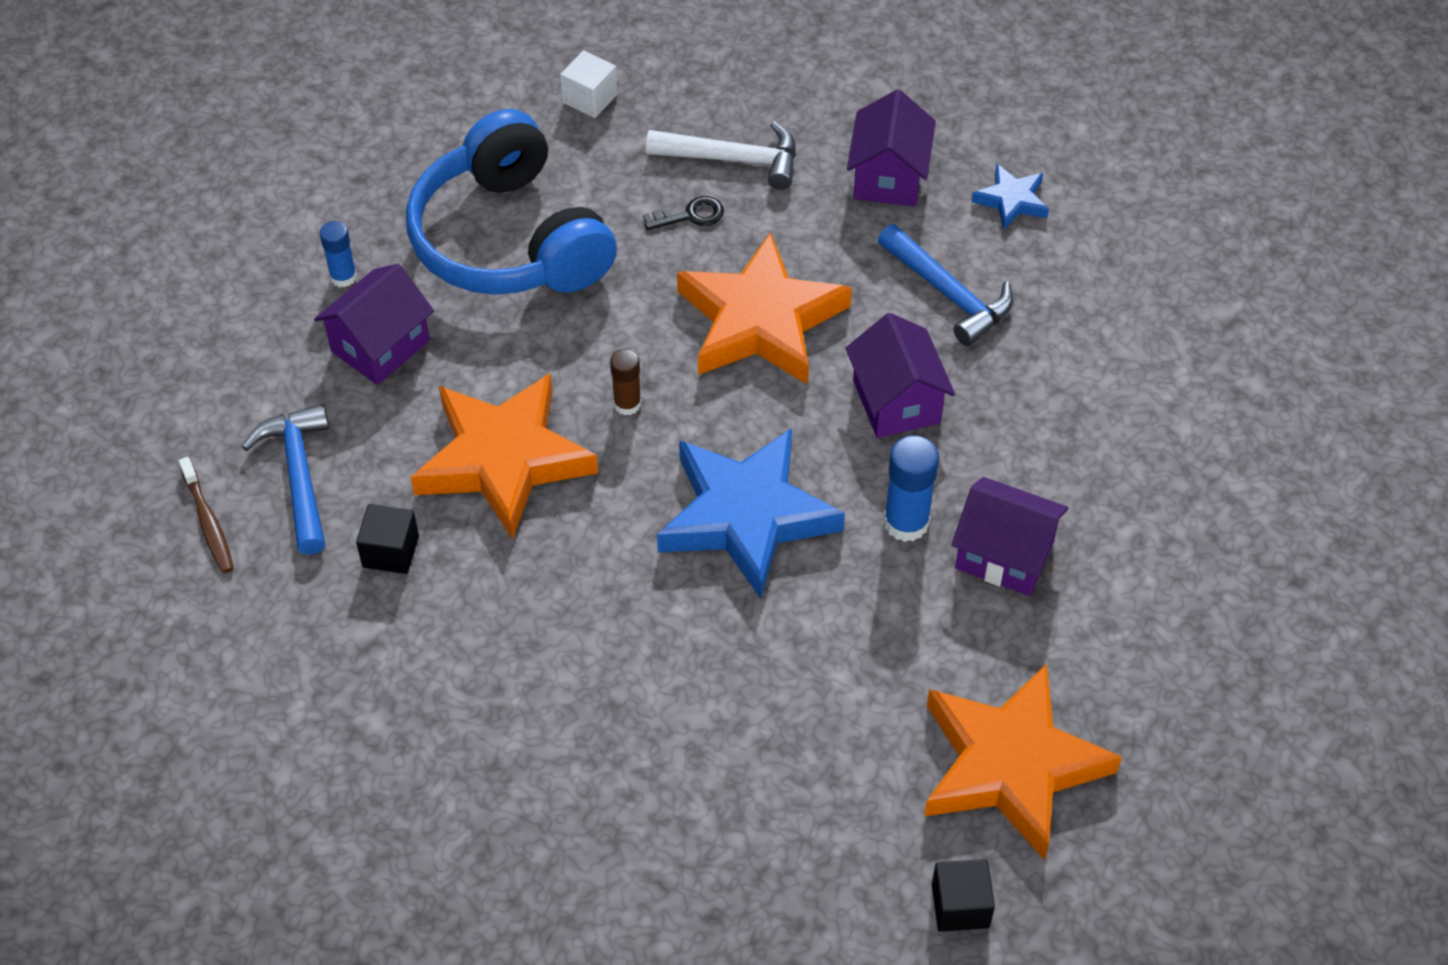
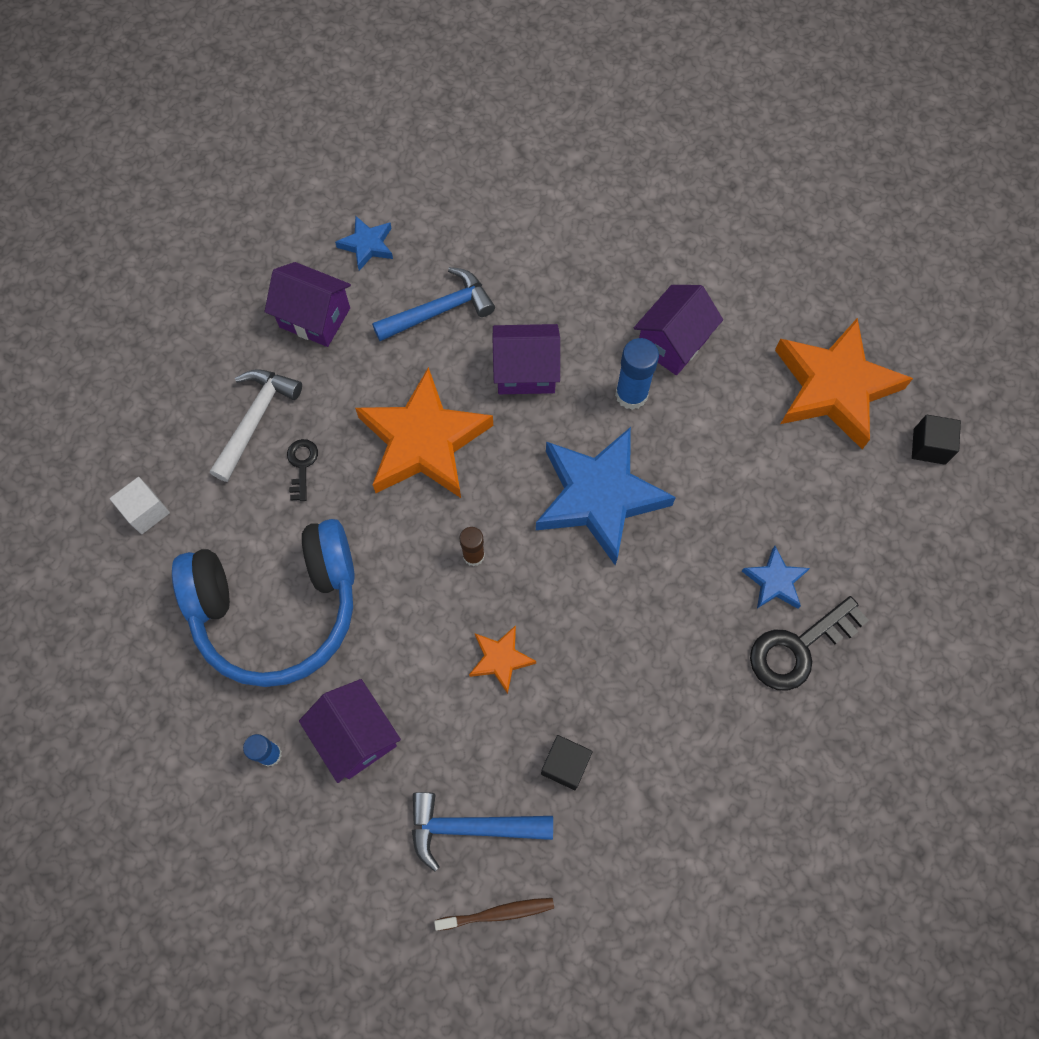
camera: 75 degrees left, 15 degrees up
orange star [411,373,598,540] -> orange star [469,625,536,694], size x0.46
none -> blue star [742,546,810,609]
none -> black key [750,596,869,691]

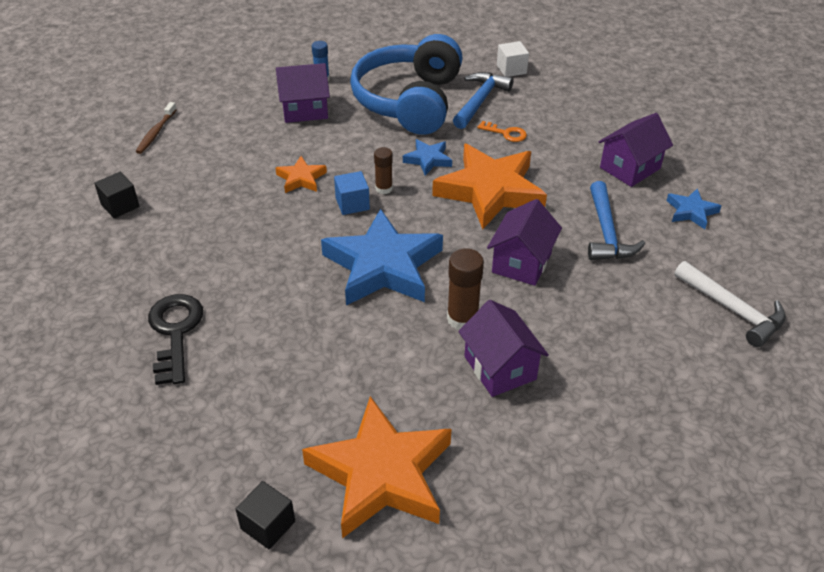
camera: 115 degrees right, 25 degrees down
white hammer [210,370,302,482] -> white hammer moved to [675,261,786,347]
black key [287,439,318,501] -> orange key [478,121,527,142]
blue hammer [412,792,553,872] -> blue hammer moved to [453,72,513,129]
black cube [541,735,593,790] -> black cube moved to [94,172,139,218]
blue glue stick [615,338,659,410] -> brown glue stick [447,248,484,330]
blue star [742,546,810,609] -> blue star moved to [403,139,452,176]
none -> blue cube [334,171,370,215]

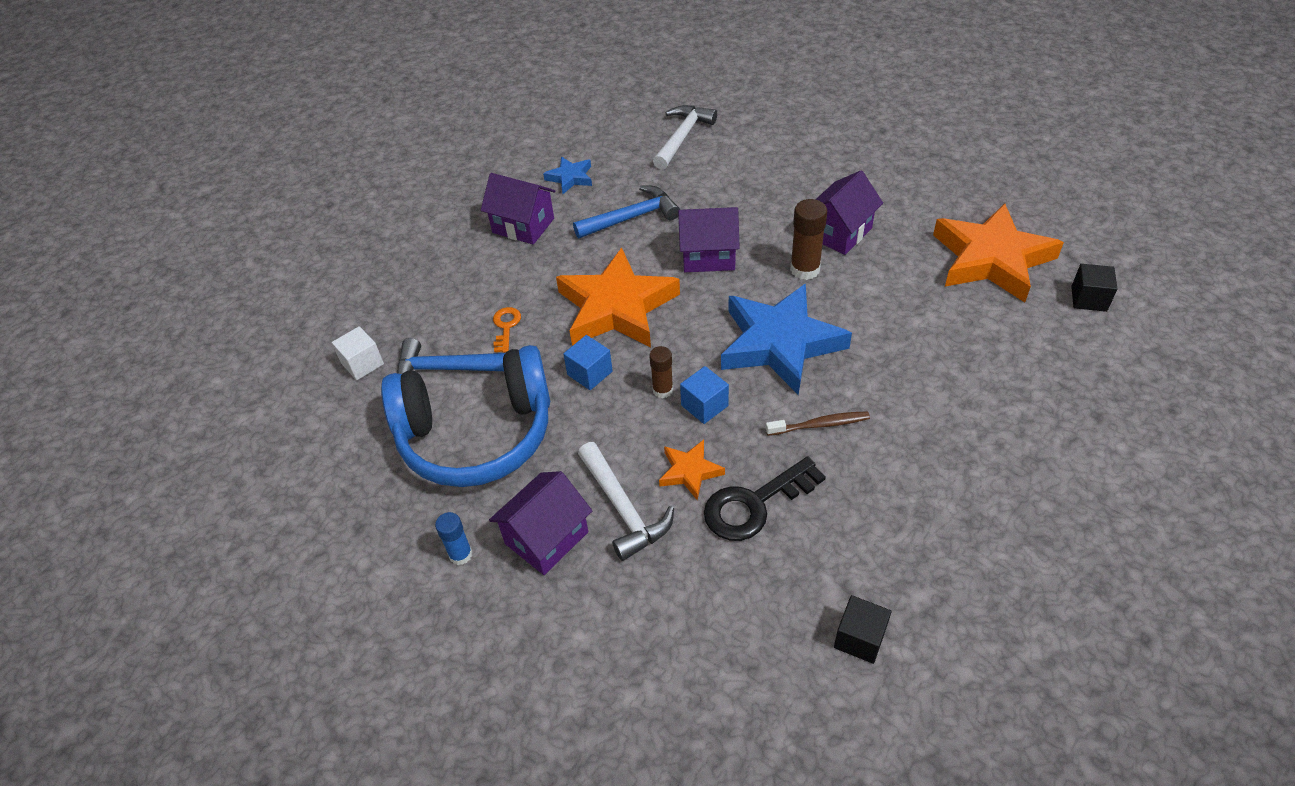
camera: 110 degrees left, 5 degrees up
brown toothbrush [136,102,177,154] -> brown toothbrush moved to [766,411,870,436]
black key [148,294,203,385] -> black key moved to [704,456,826,541]
purple house [276,63,330,123] -> purple house turned 75 degrees clockwise [489,471,592,575]
blue star [403,139,452,176] -> blue cube [563,335,613,390]
none -> white hammer [578,442,674,561]

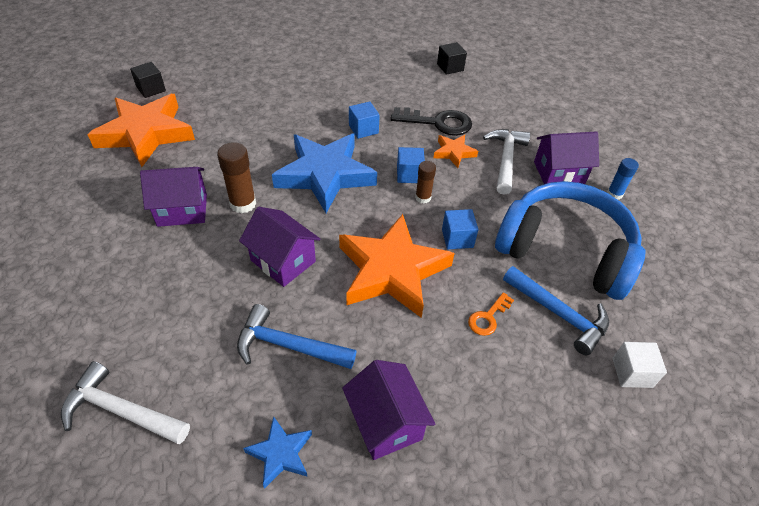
camera: 145 degrees left, 0 degrees up
white hammer [653,105,717,170] -> white hammer turned 45 degrees clockwise [61,361,190,444]
brown toothbrush [766,411,870,436] -> blue cube [349,102,380,139]

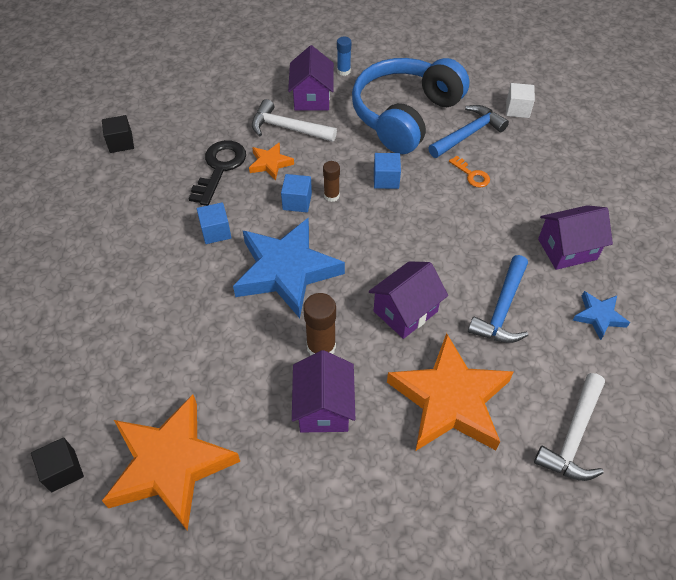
camera: 80 degrees left, 5 degrees up
orange star [339,214,455,318] -> orange star moved to [387,333,514,451]

